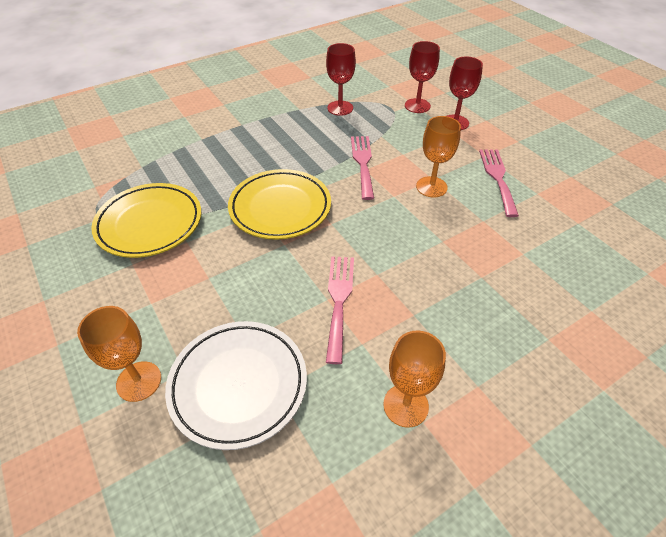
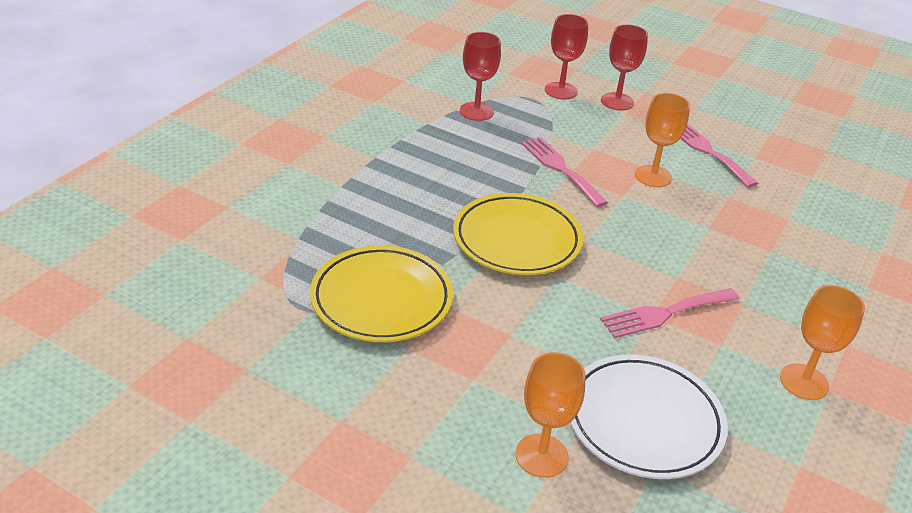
camera: 30 degrees left, 10 degrees down
pink fork [326,256,354,364] -> pink fork turned 90 degrees counterclockwise [600,288,739,338]

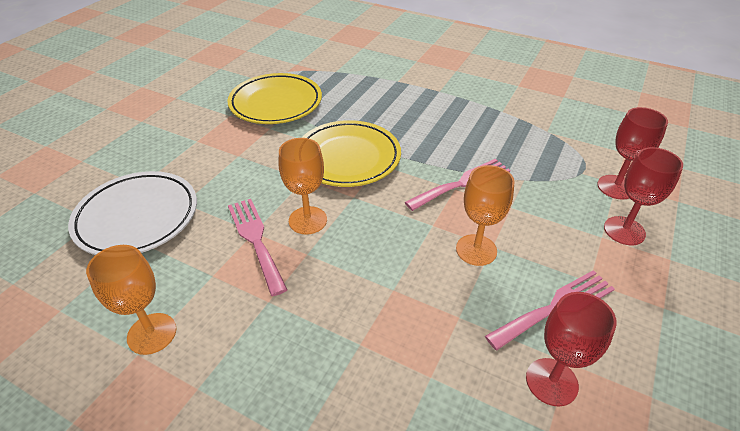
camera: 90 degrees right, 5 degrees up
red goblet [460,32,501,121] -> red goblet moved to [526,292,617,406]
orange goblet [515,352,586,478] -> orange goblet moved to [279,138,327,234]

